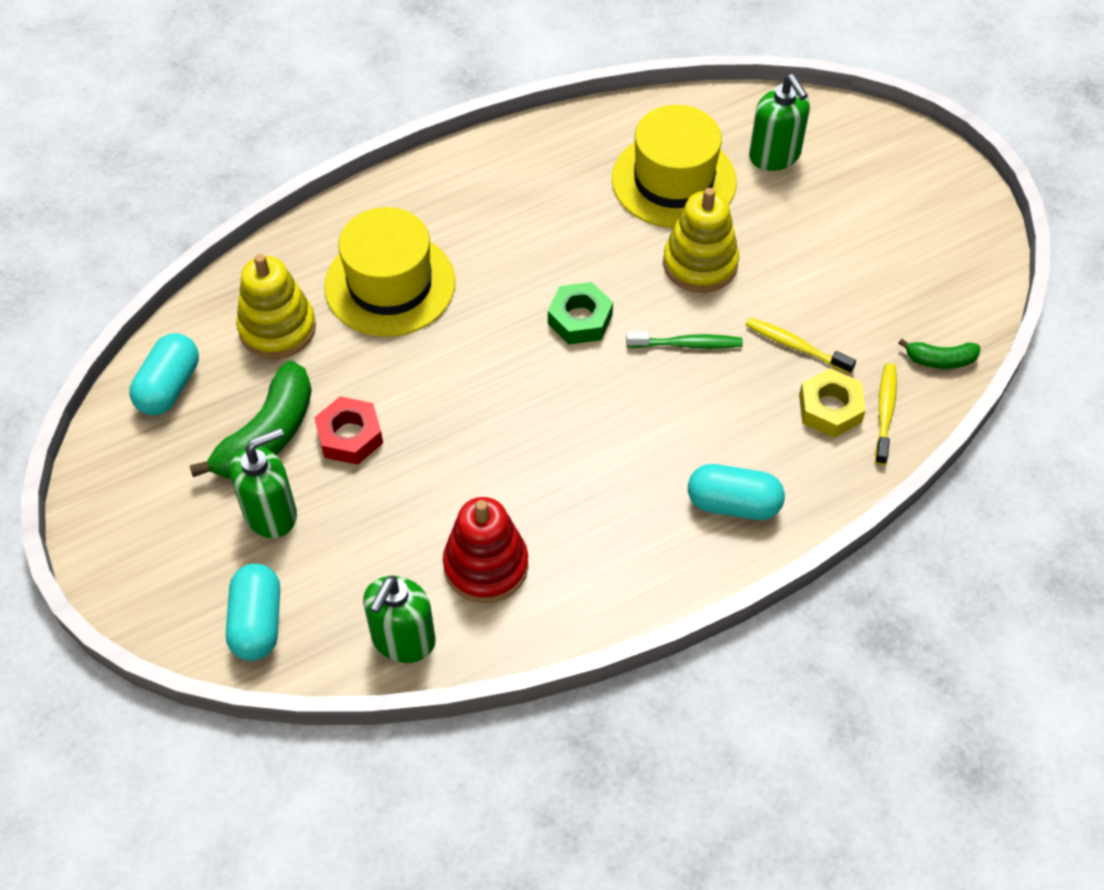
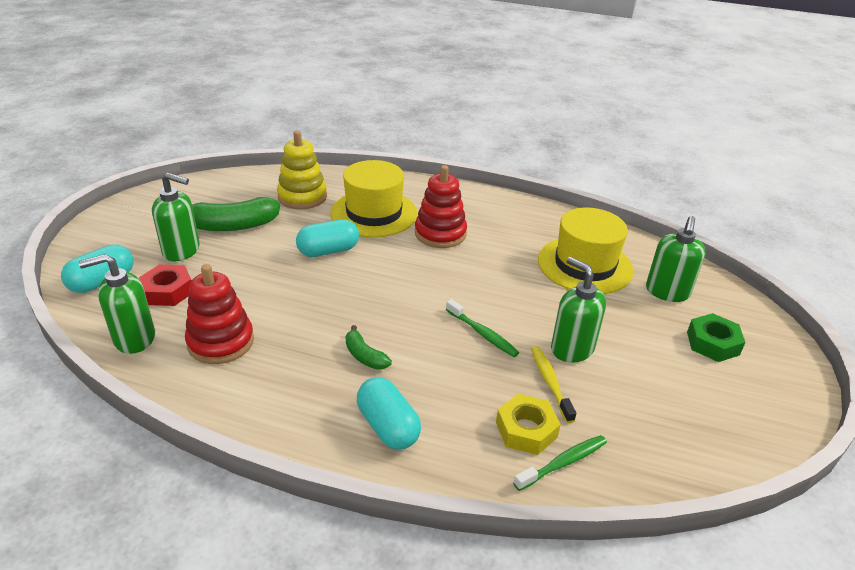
camera: 45 degrees right, 20 degrees down
turquoise capsule [129,333,199,415] -> turquoise capsule moved to [296,219,359,257]
red nut [314,396,383,465] -> red nut moved to [139,265,192,306]
green nut [548,282,613,344] -> green nut moved to [687,313,746,362]
yellow stacking toy [663,188,739,293] -> none
yellow toothbrush [875,363,897,465] -> green toothbrush [513,435,607,491]
green banana [898,339,980,369] -> green banana moved to [346,325,392,370]
none -> red stacking toy [415,165,467,248]
none -> green soap dispenser [551,257,606,363]

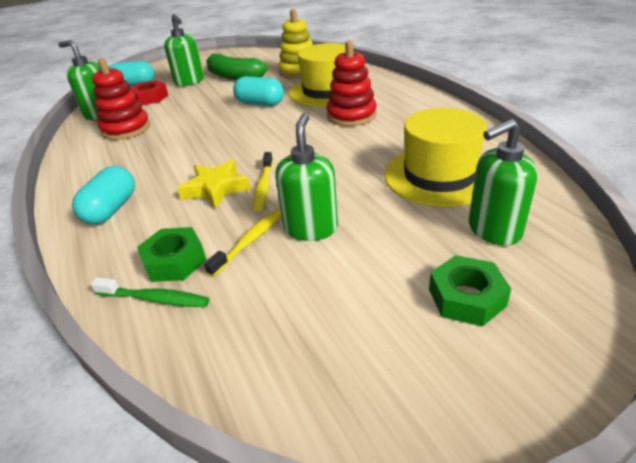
camera: 50 degrees right, 0 degrees up
green banana [346,325,392,370] -> none
green toothbrush [446,299,519,357] -> yellow toothbrush [253,152,273,211]
yellow nut [496,394,561,455] -> green nut [137,227,206,282]
none -> yellow star [177,160,251,209]

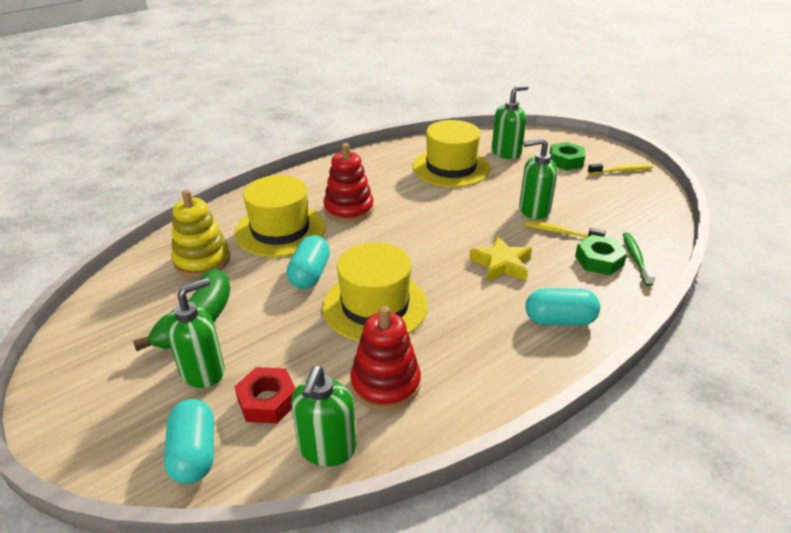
camera: 105 degrees left, 0 degrees up
yellow toothbrush [253,152,273,211] -> yellow toothbrush moved to [588,163,653,174]
green soap dispenser [469,119,538,246] -> green soap dispenser turned 90 degrees counterclockwise [492,85,529,159]
none -> yellow hat [322,242,428,342]

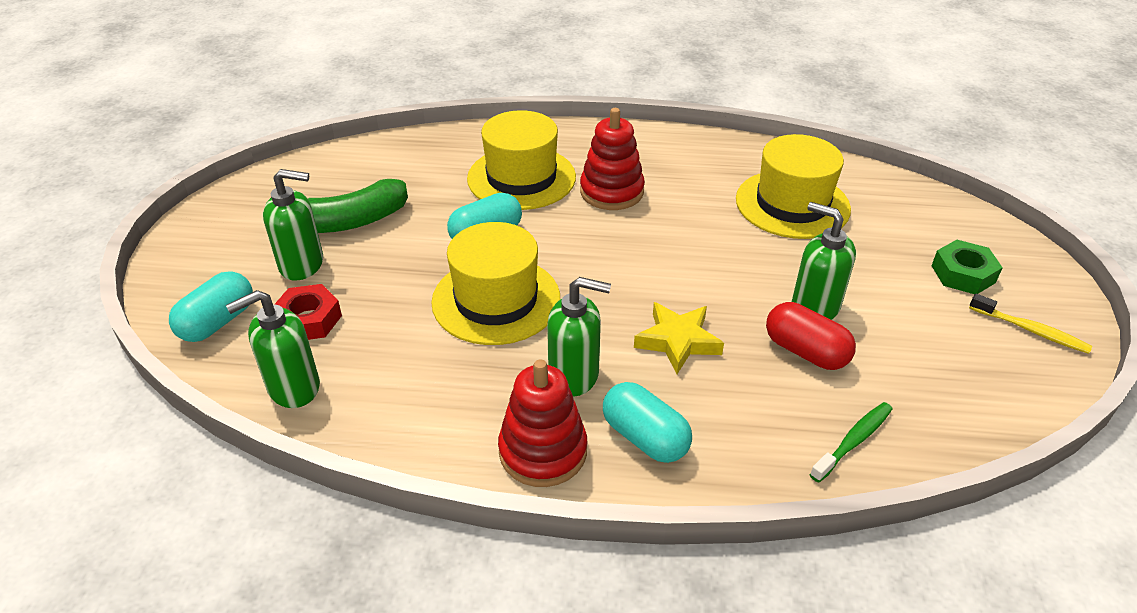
camera: 45 degrees right, 5 degrees up
yellow stacking toy [171,190,230,277] -> none
red stacking toy [350,306,421,411] -> red stacking toy moved to [498,359,587,487]
green soap dispenser [492,85,529,159] -> green soap dispenser moved to [547,277,611,397]
yellow toothbrush [524,221,606,238] -> red capsule [766,302,856,370]
green nut [575,235,627,275] -> none

